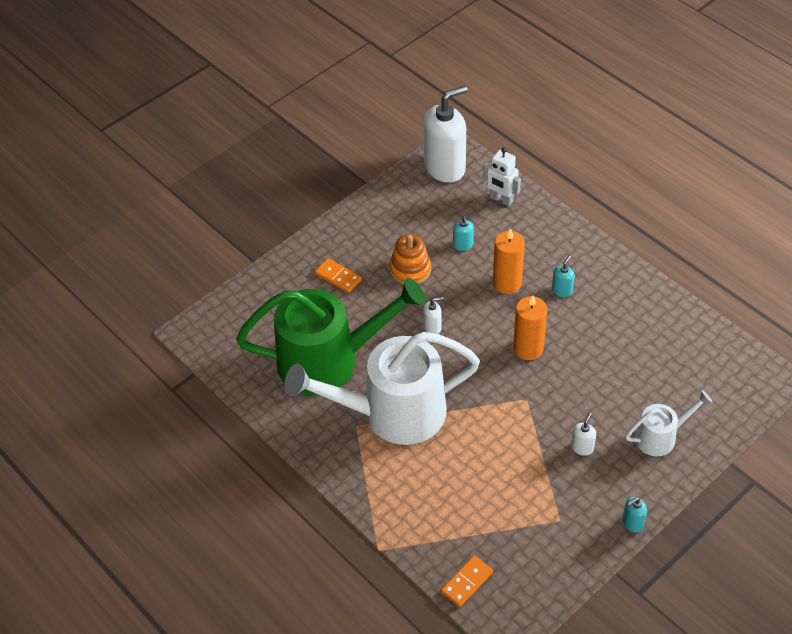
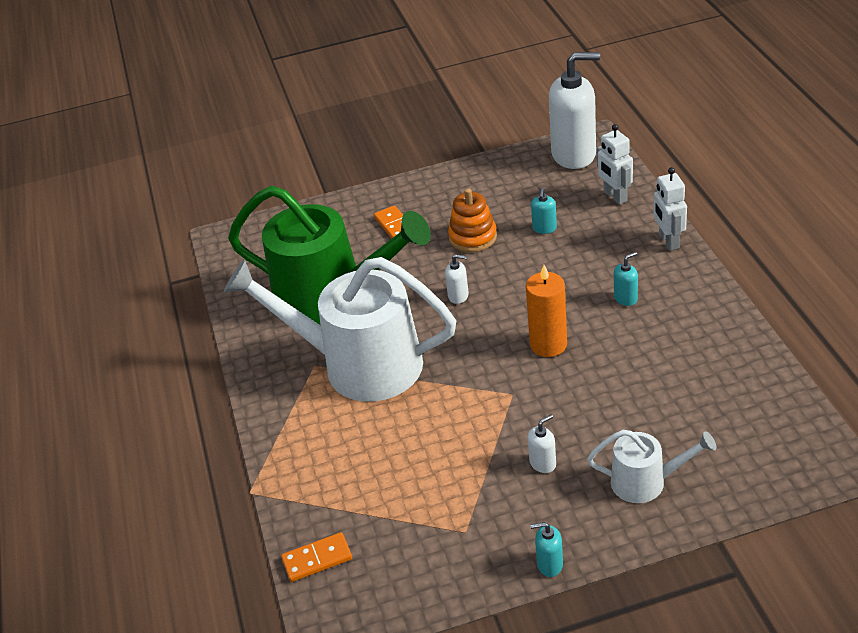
camera: 30 degrees right, 10 degrees down
orange candle [493,228,525,294] -> none
none -> white robot [654,167,687,251]

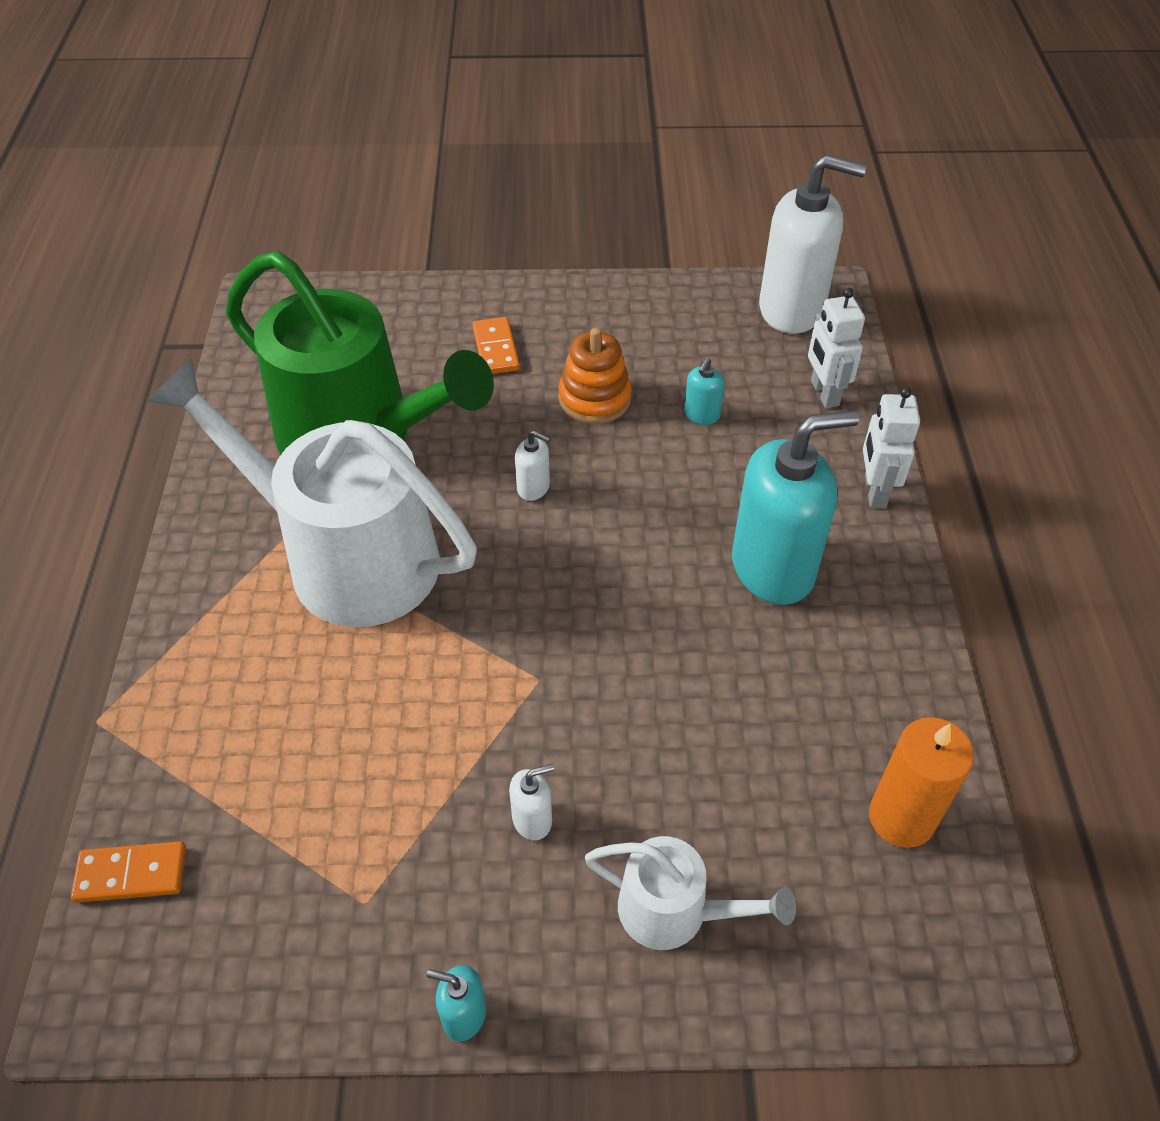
camera: 10 degrees right, 10 degrees up
orange candle [526,265,567,357] -> orange candle moved to [869,717,974,848]
turquoise soap dispenser [614,252,638,306] -> turquoise soap dispenser [732,410,859,605], size x2.42

